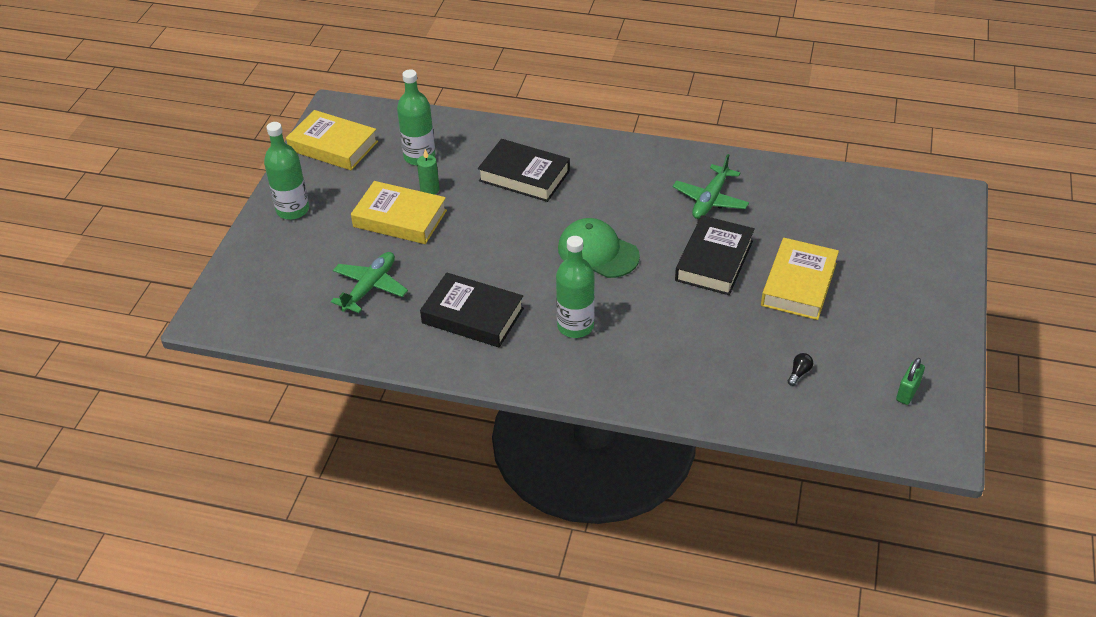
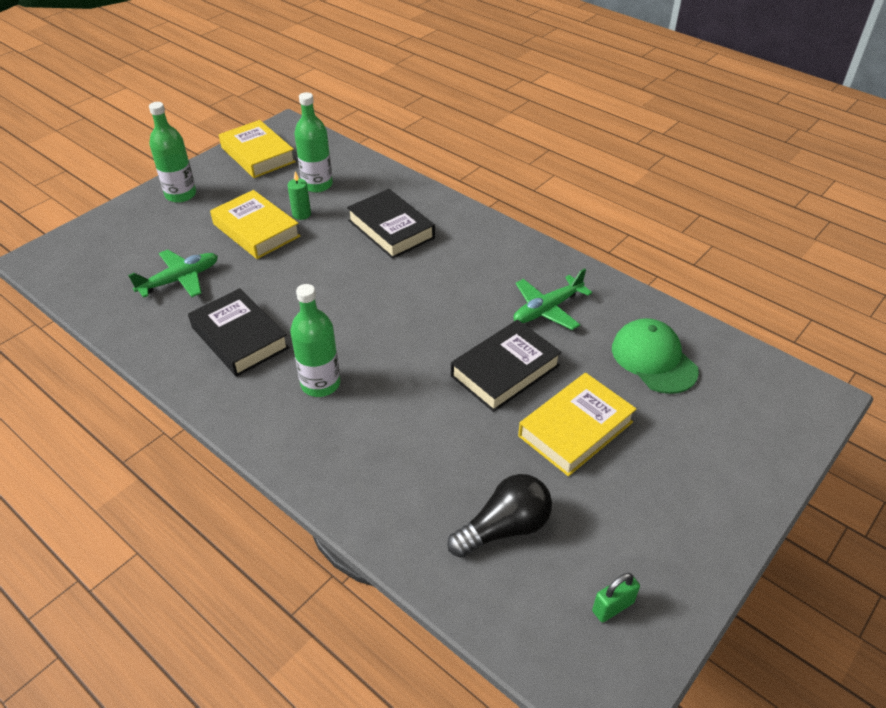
camera: 25 degrees right, 0 degrees up
green cap [558,218,640,278] -> green cap moved to [612,318,699,394]
black light bulb [788,353,813,386] -> black light bulb [447,474,552,558], size x2.47

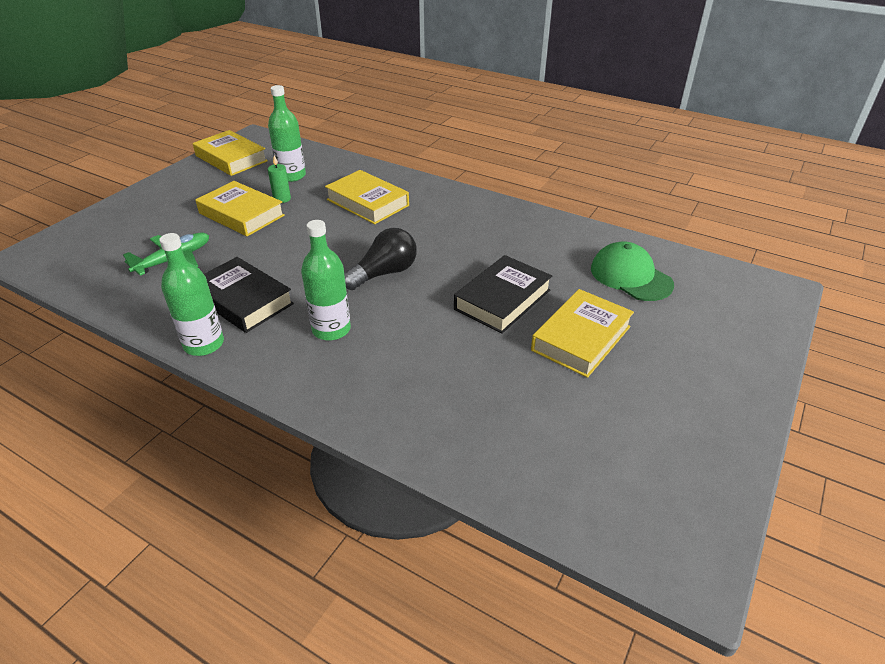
camera: 10 degrees left, 5 degrees down
green bottle [149,102,196,203] -> green bottle moved to [159,233,224,356]
black book [347,189,435,259] -> yellow book [325,170,409,224]
black light bulb [447,474,552,558] -> black light bulb moved to [344,228,417,290]
green plane [514,268,592,330] -> none
green padlock [592,573,640,622] -> none

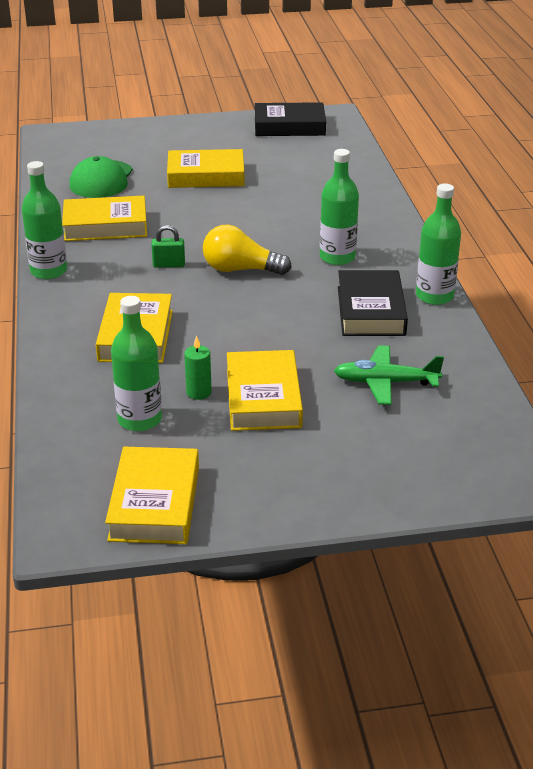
camera: 130 degrees left, 5 degrees down
black light bulb [344,228,417,290] -> yellow light bulb [203,225,292,275]
black book [454,255,552,334] -> black book moved to [255,102,326,136]
none -> green bottle [22,161,67,279]
none -> yellow book [62,196,147,241]
none -> green padlock [151,225,185,268]

